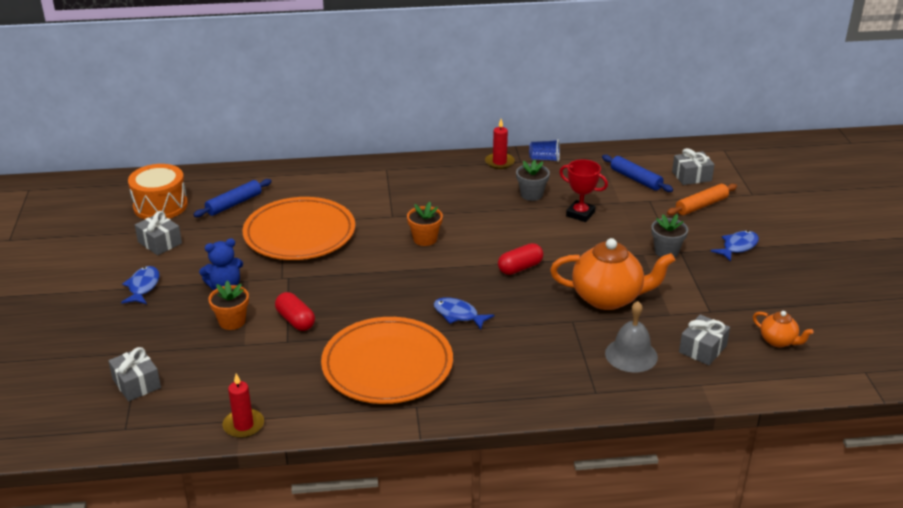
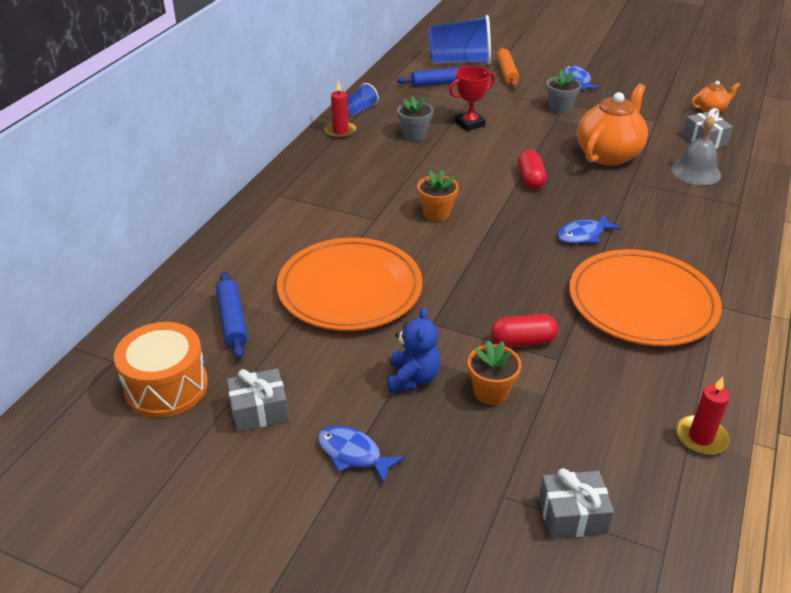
camera: 60 degrees left, 5 degrees up
grey gift [672,148,715,185] -> blue cup [428,15,491,64]

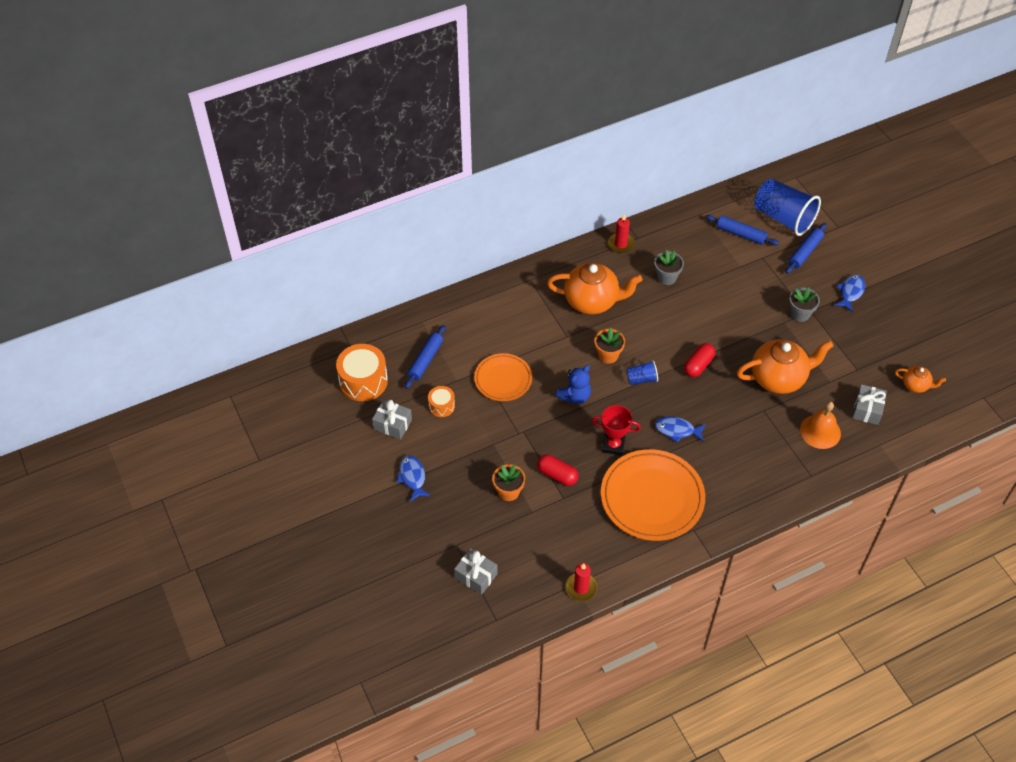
camera: 40 degrees right, 15 degrees up
orange plate [277,238,422,331] -> orange plate [474,353,532,401], size x0.59
blue cup [347,83,379,115] -> blue cup moved to [627,360,658,385]
blue teddy bear [387,308,440,392] -> blue teddy bear moved to [555,365,591,404]
red trophy [449,66,495,131] -> red trophy moved to [592,405,641,456]
orange rolling pin [496,47,519,87] -> blue rolling pin [786,223,827,274]
grey bell [671,115,721,185] -> orange bell [800,402,841,449]
none -> orange drum [428,386,455,417]
none -> orange teapot [547,263,642,314]

